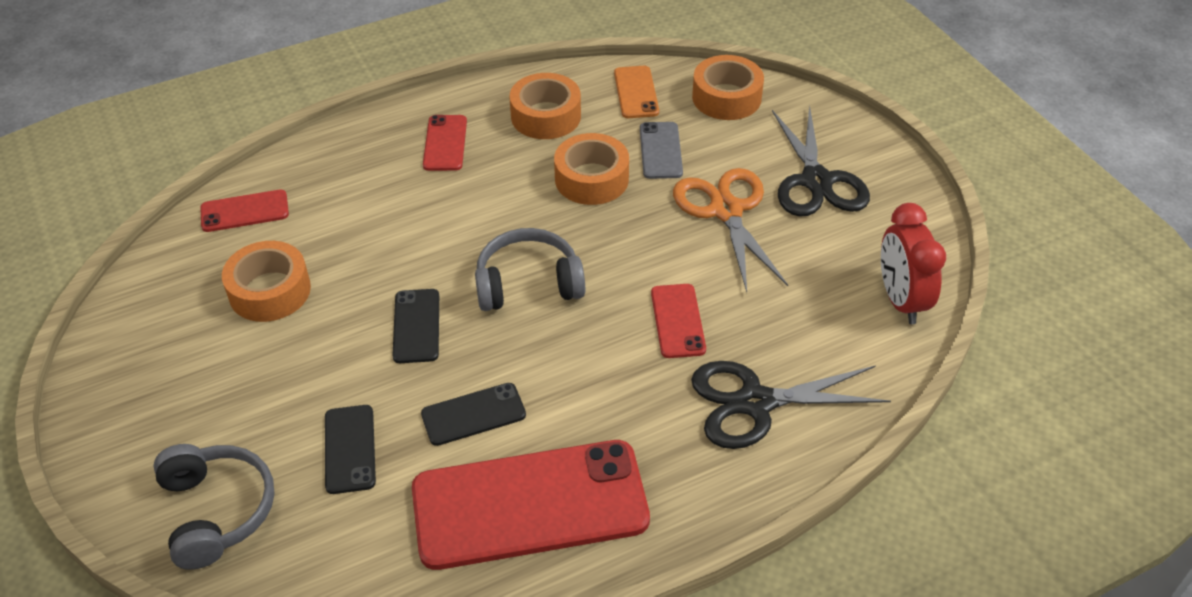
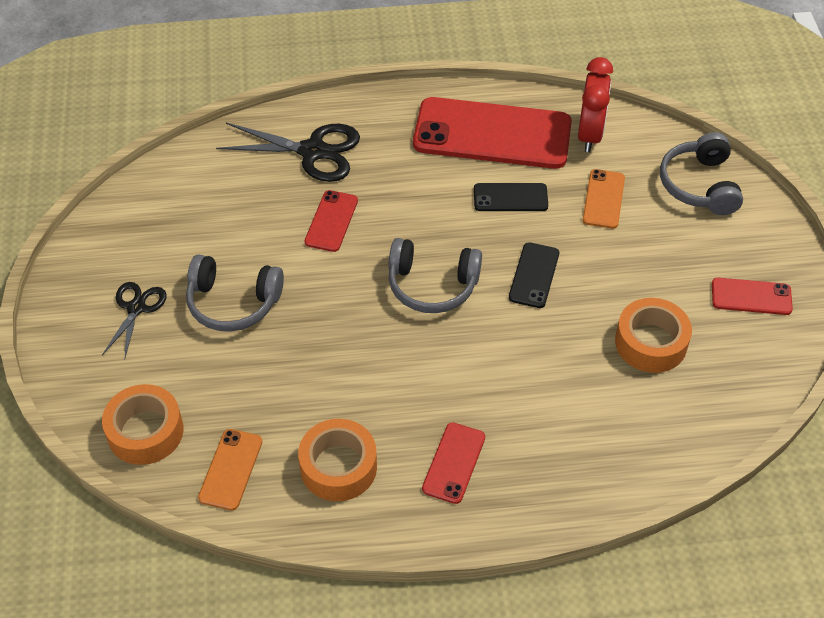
camera: 160 degrees left, 5 degrees up
red phone [200,190,289,232] -> red phone moved to [712,278,793,315]
black phone [325,405,376,494] -> orange phone [583,169,625,229]
orange tape [554,133,629,205] -> none
grey phone [640,122,683,179] -> none
orange scissors [673,168,788,292] -> grey headphones [186,254,284,332]
black scissors [772,105,870,217] -> black scissors [102,282,167,360], size x0.60
red clock [881,203,946,324] -> red clock moved to [578,57,613,152]

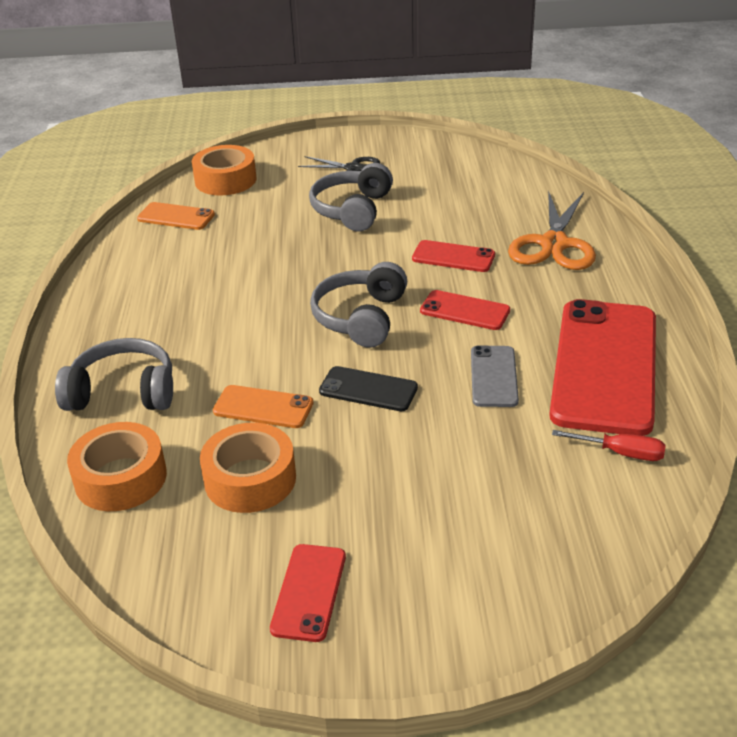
camera: 95 degrees right, 15 degrees down
black scissors [216,123,360,182] -> orange scissors [508,190,596,270]
orange tape [298,419,377,501] -> orange tape moved to [67,422,167,511]
red phone [422,422,485,504] -> red phone moved to [420,290,510,330]
black phone [474,183,548,211] -> grey phone [471,345,519,407]
red clock [578,57,613,152] -> red screwdriver [552,430,666,461]
orange phone [583,169,625,229] -> orange phone moved to [213,385,313,428]
grey headphones [660,132,743,215] -> grey headphones moved to [55,338,173,411]

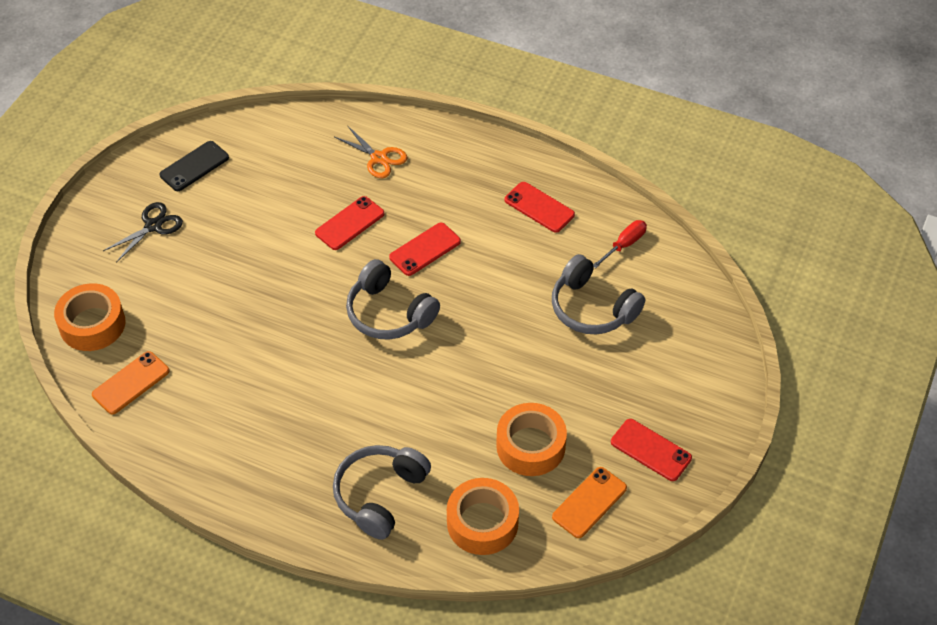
camera: 65 degrees left, 15 degrees up
orange phone [213,385,313,428] -> orange phone moved to [552,467,627,538]
grey headphones [309,163,393,232] -> grey headphones moved to [552,254,645,334]
black phone [319,366,418,411] -> black phone moved to [160,141,229,191]
grey phone [471,345,519,407] -> none
orange scissors [508,190,596,270] -> orange scissors [335,125,407,178], size x0.60
red phone [549,299,656,436] -> red phone [505,182,575,233], size x0.46

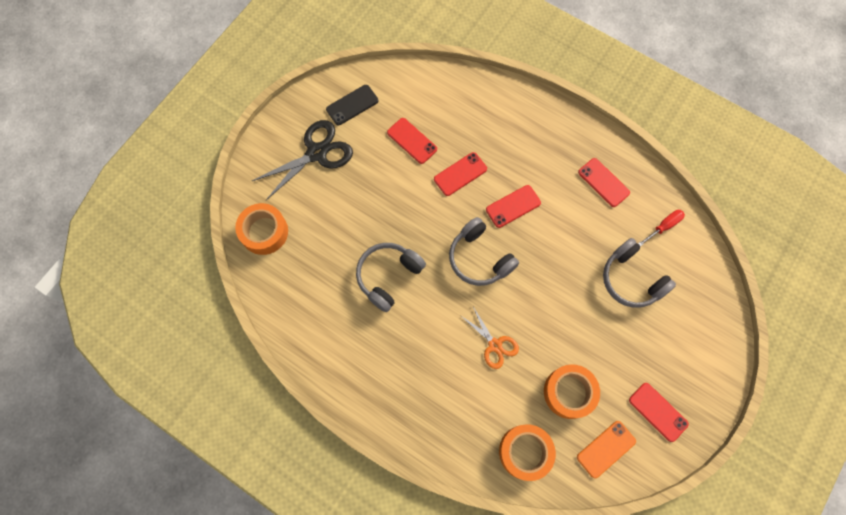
camera: 10 degrees right, 20 degrees up
orange phone [92,351,170,415] -> none
black scissors [103,202,183,263] -> black scissors [252,120,353,200], size x1.67
grey headphones [333,445,431,540] -> grey headphones moved to [356,243,426,312]
orange scissors [335,125,407,178] -> orange scissors moved to [461,307,519,369]
none -> red phone [387,118,437,164]

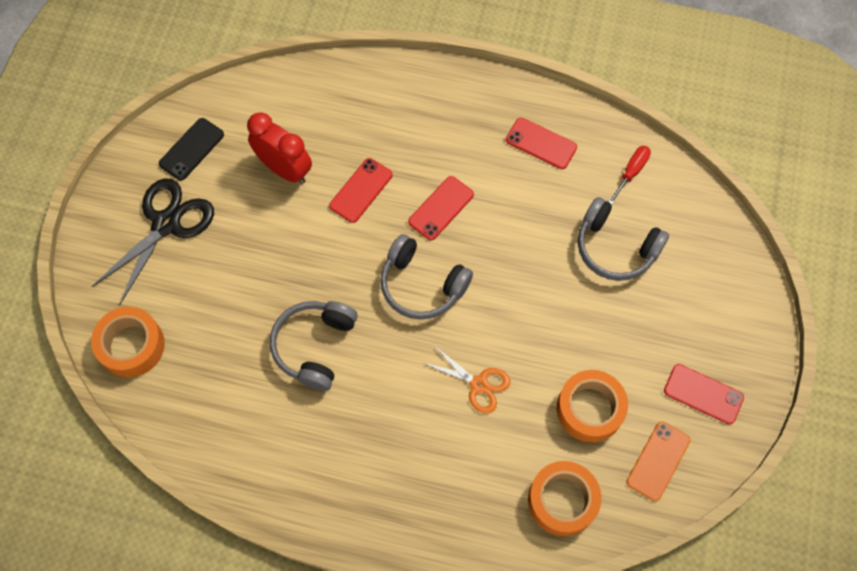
camera: 20 degrees left, 5 degrees down
red phone [387,118,437,164] -> red clock [247,112,312,184]

